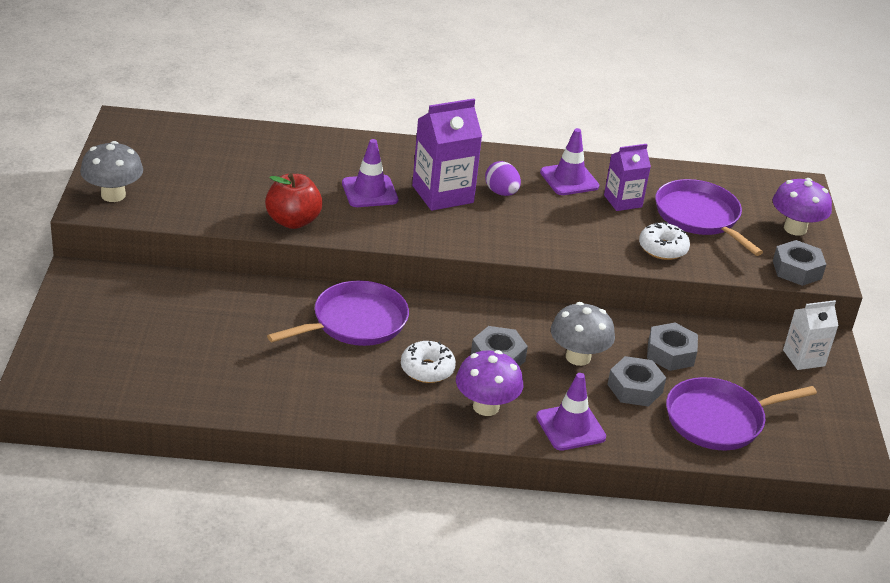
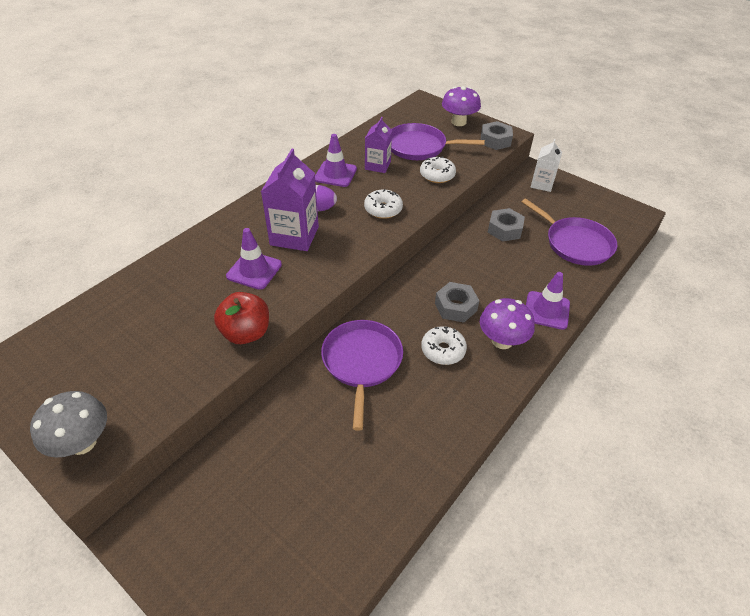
camera: 50 degrees left, 10 degrees up
grey mushroom [551,302,615,366] -> none
grey nut [607,356,666,407] -> none
purple pan [666,377,817,450] -> purple pan turned 60 degrees counterclockwise [522,199,617,266]
none -> white donut [364,189,403,219]

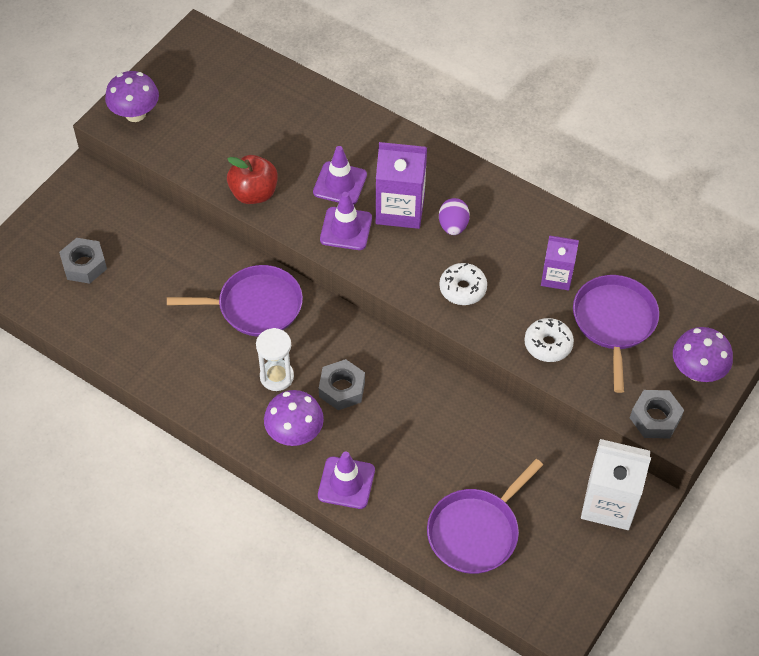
camera: 85 degrees right, 10 degrees up
grey mushroom [30,391,107,458] -> purple mushroom [105,71,159,122]
purple traffic cone [315,134,357,187] -> purple traffic cone moved to [320,192,372,250]
white donut [421,326,467,365] -> white hourglass [256,328,294,391]
grey nut [487,208,525,242] -> grey nut moved to [59,238,107,284]
white carton [531,139,562,192] -> white carton [581,439,651,530], size x1.60

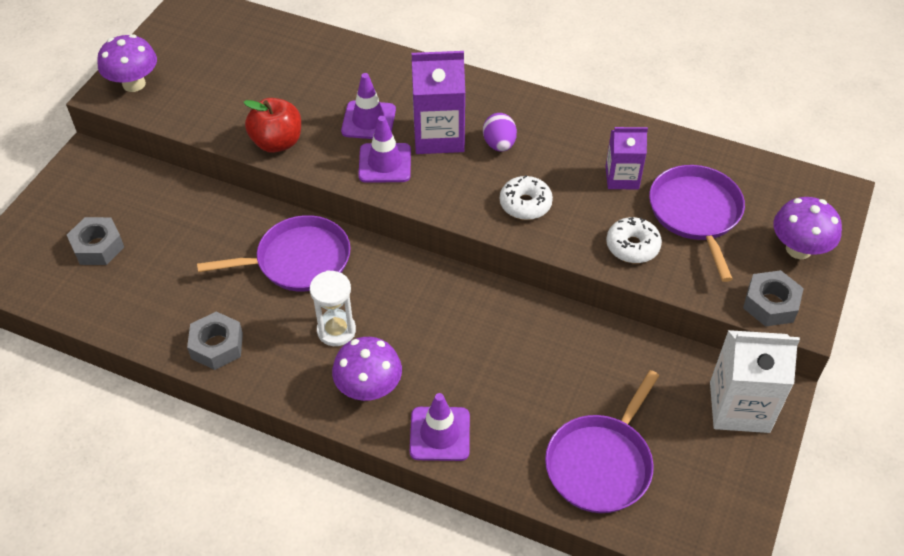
camera: 10 degrees left, 5 degrees down
grey nut [319,359,365,410] -> grey nut moved to [187,312,243,370]

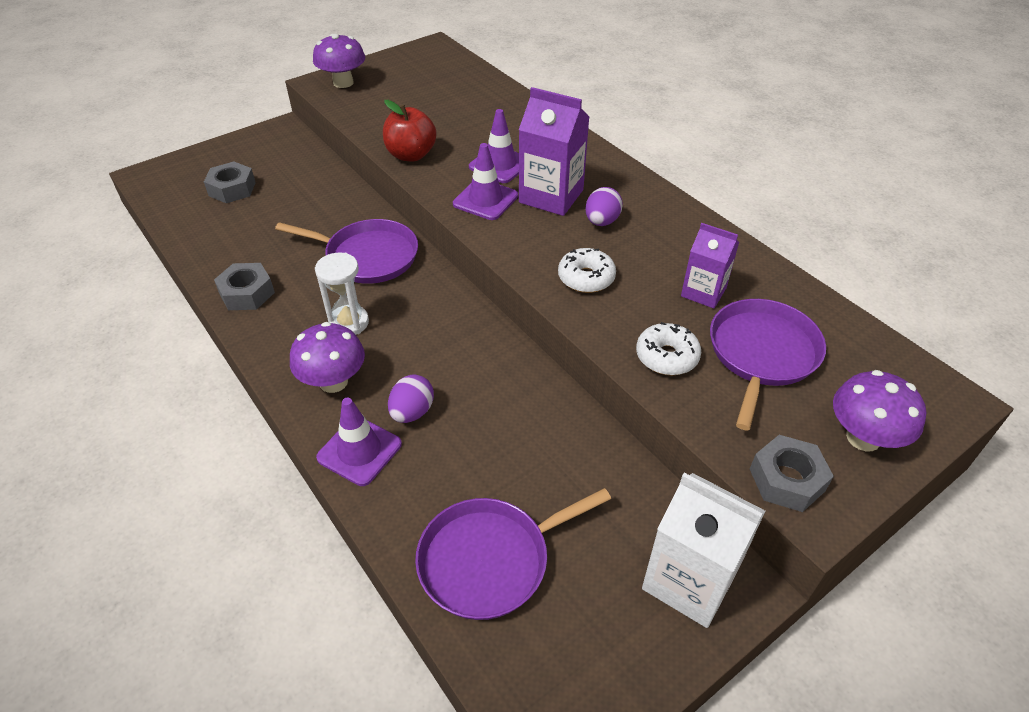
camera: 30 degrees right, 5 degrees down
none -> purple egg [388,375,434,423]

